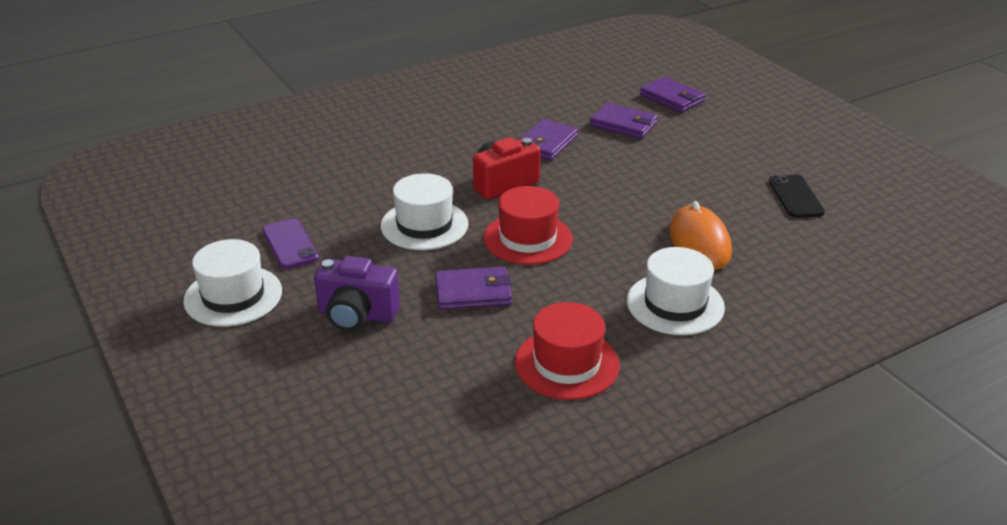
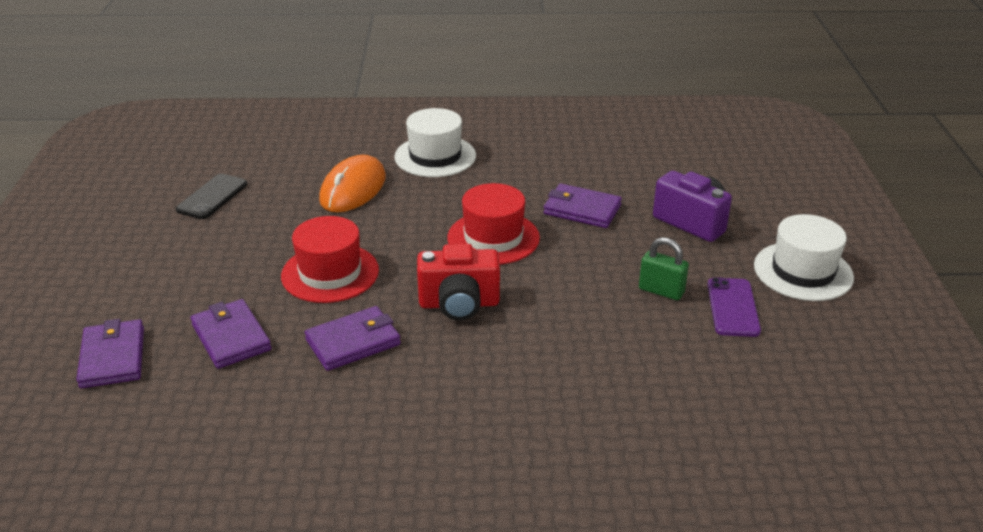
camera: 150 degrees left, 0 degrees up
white hat [381,173,468,250] -> none
red hat [515,302,619,400] -> red hat moved to [281,216,379,303]
none -> green padlock [639,237,689,300]

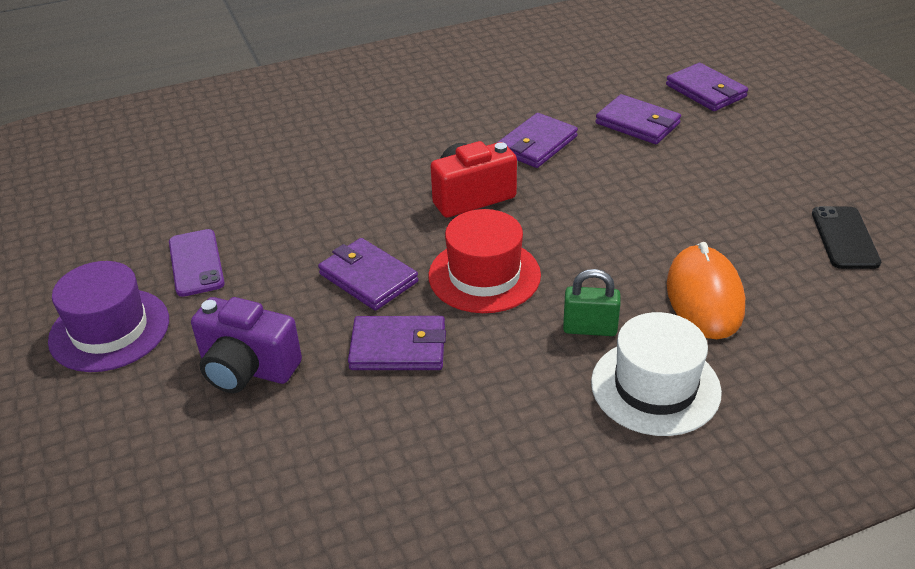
camera: 160 degrees right, 5 degrees up
red hat [281,216,379,303] -> none
green padlock [639,237,689,300] -> green padlock moved to [563,269,621,336]
white hat [754,214,854,301] -> purple hat [48,261,169,372]
none -> purple wallet [318,238,418,311]

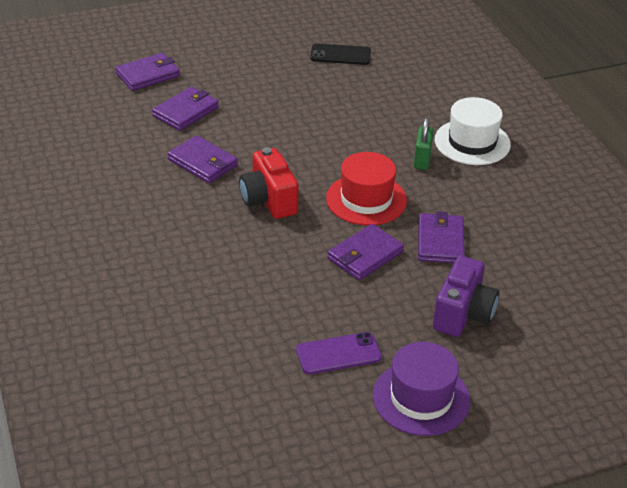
camera: 90 degrees left, 0 degrees up
orange mouse [667,242,745,339] -> none

